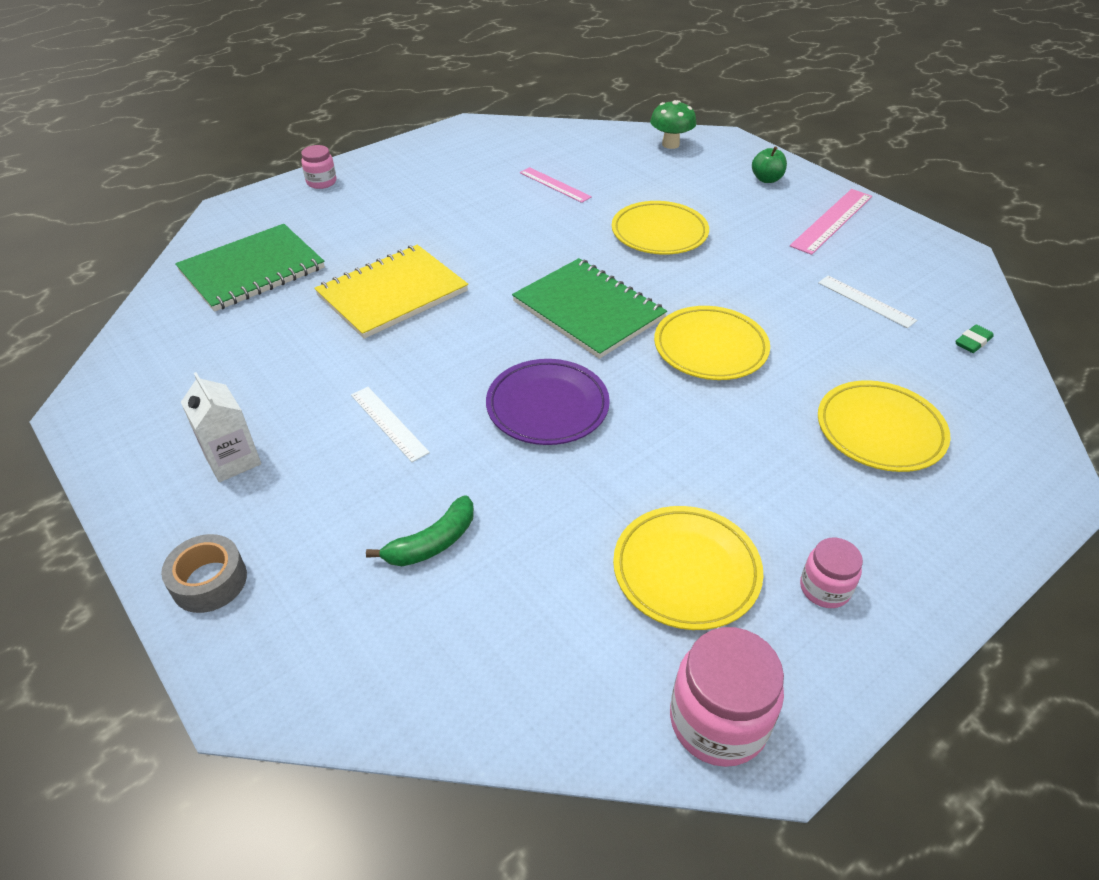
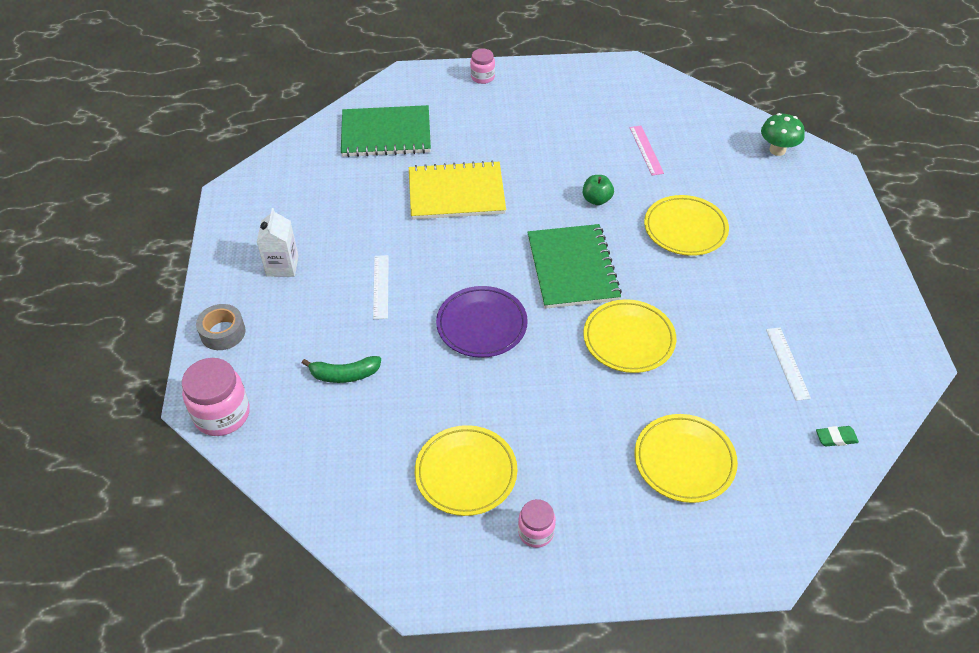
camera: 35 degrees right, 5 degrees up
pink jar [670,627,784,767] -> pink jar moved to [182,358,250,436]
green apple [752,146,787,183] -> green apple moved to [583,175,614,205]
pink ruler [790,189,872,255] -> none

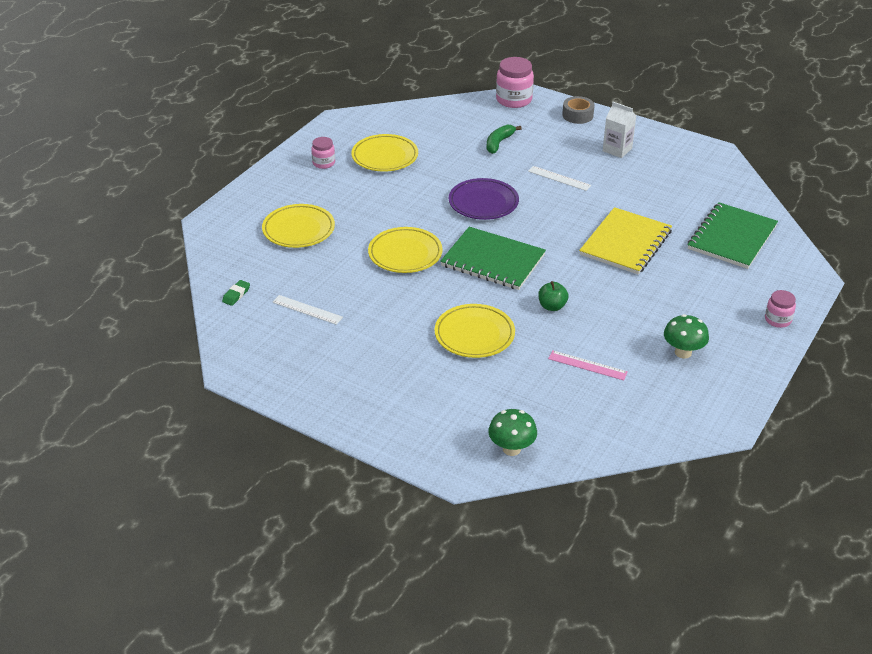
camera: 125 degrees right, 10 degrees down
none -> green mushroom [664,314,709,358]

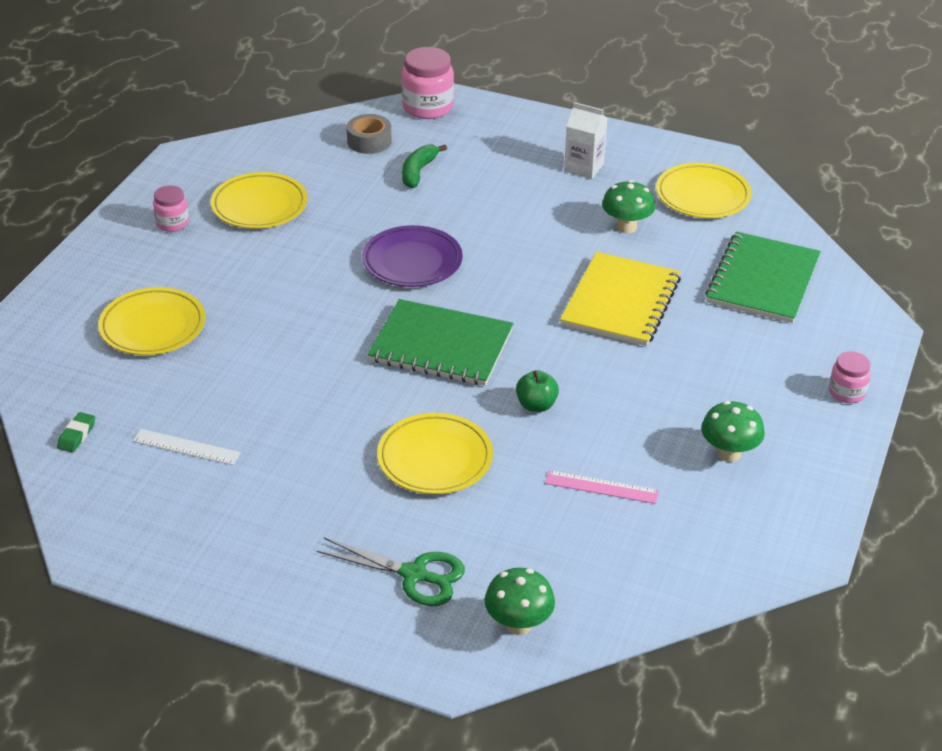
camera: 10 degrees left, 0 degrees up
yellow plate [368,227,443,273] -> yellow plate moved to [656,163,752,218]
white ruler [528,166,591,191] -> none
grey tape [562,96,595,124] -> grey tape moved to [347,114,392,154]
none -> green scissors [317,538,465,606]
none -> green mushroom [602,180,655,234]

